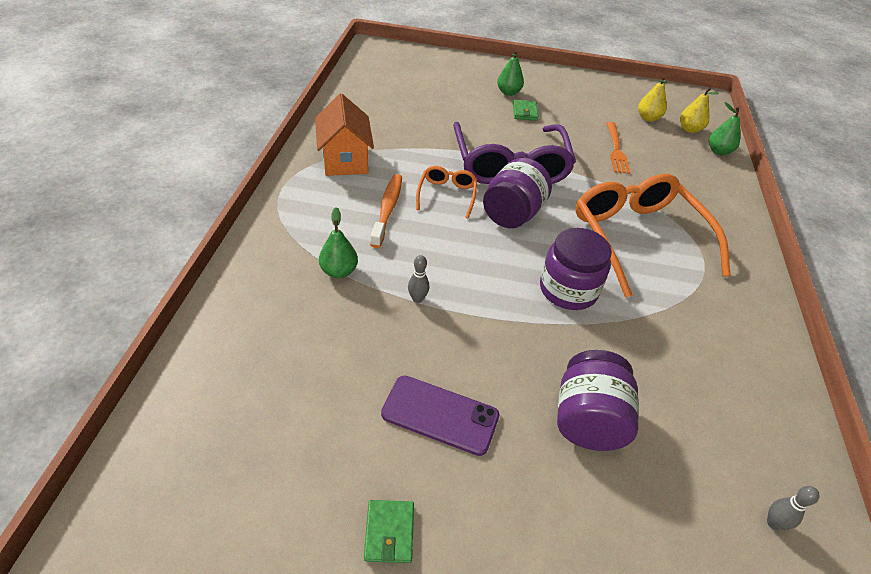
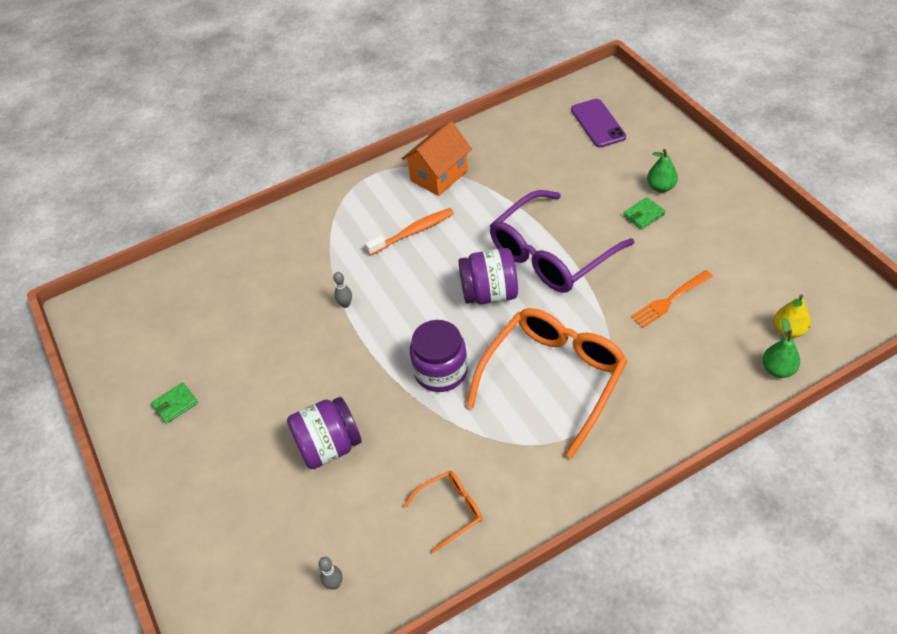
camera: 60 degrees right, 5 degrees up
green pear [319,207,358,278] -> none
purple phone [381,376,499,456] -> purple phone moved to [571,99,626,147]
orange glasses [416,166,477,219] -> orange glasses moved to [404,471,482,553]
yellow pear [638,76,667,122] -> none

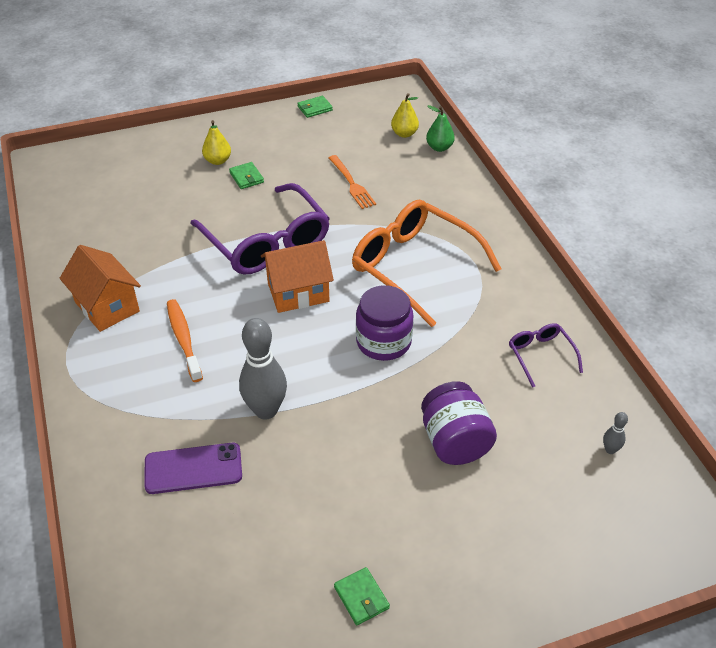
camera: 85 degrees left, 5 degrees down
grey bowling pin [333,272,352,308] -> grey bowling pin [239,318,287,420], size x2.28
orange glasses [404,471,482,553] -> purple glasses [509,323,583,388]
purple jar [459,248,518,304] -> orange house [261,240,334,313]
purple phone [571,99,626,147] -> purple phone moved to [144,443,242,494]
green pear [647,149,678,193] -> yellow pear [202,120,231,165]
none -> green wallet [297,96,333,118]

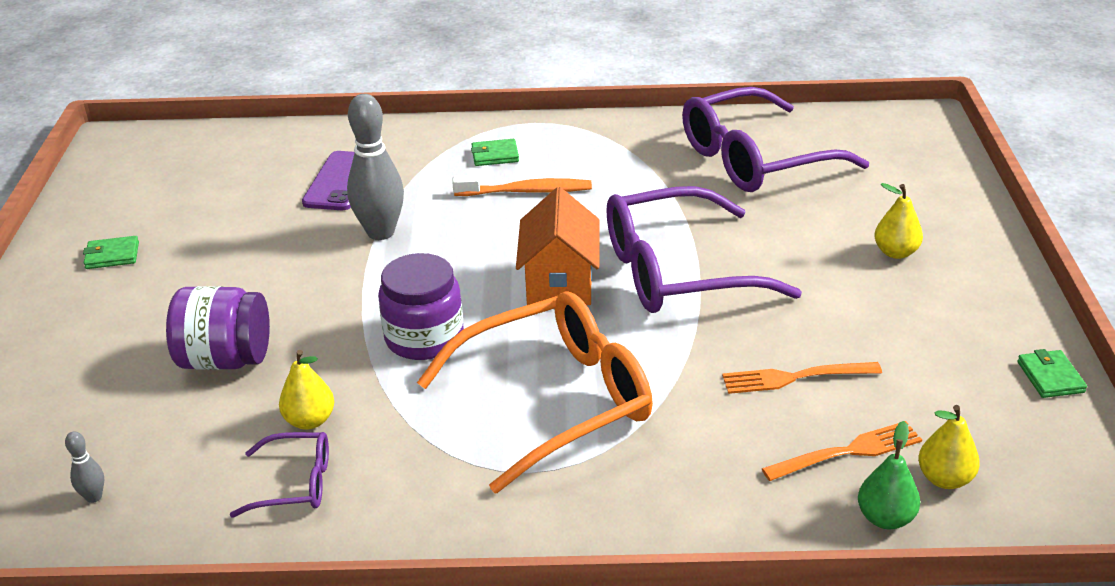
camera: 110 degrees right, 10 degrees down
orange house [60,245,141,332] -> none
green wallet [229,162,264,189] -> green wallet moved to [471,139,519,166]
none -> yellow pear [279,350,334,430]
none -> purple glasses [682,87,869,192]
none -> orange fork [762,421,922,481]

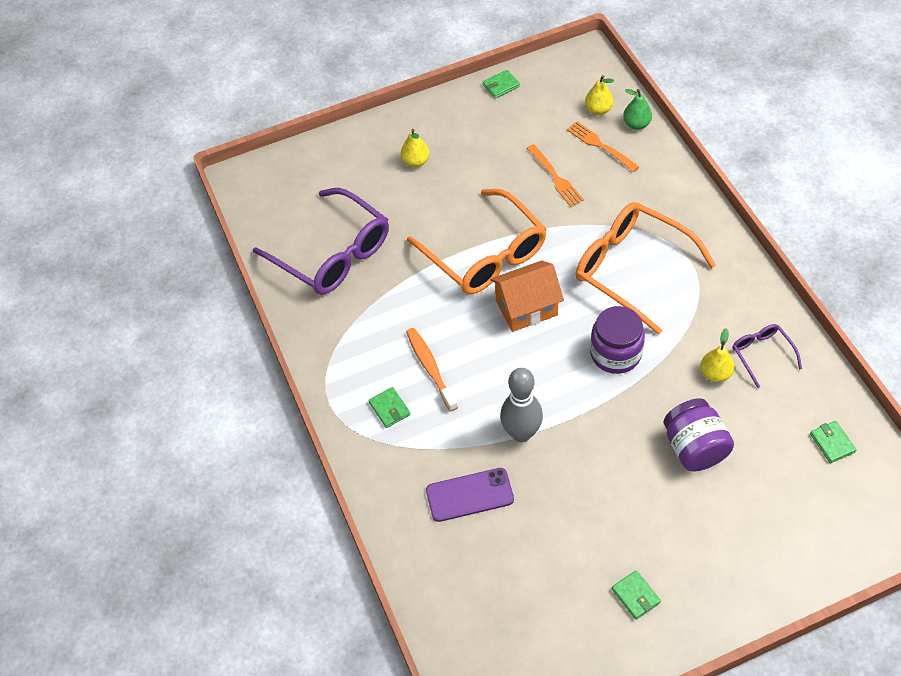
camera: 110 degrees left, 20 degrees up
grey bowling pin [65,431,104,503] -> green wallet [810,421,856,463]
purple glasses [606,186,802,313] -> orange glasses [407,189,546,294]

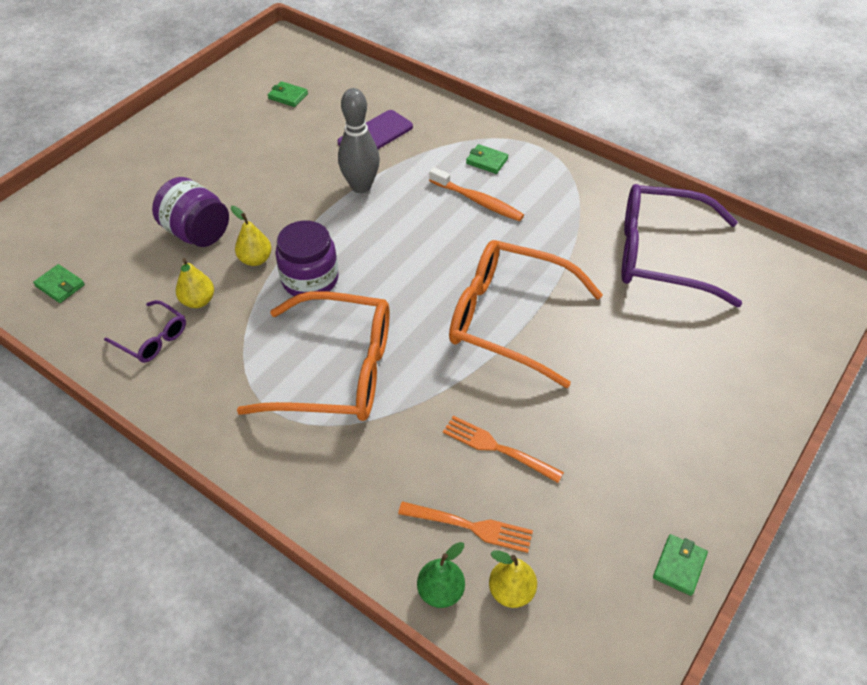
camera: 145 degrees right, 5 degrees down
yellow pear [401,129,430,167] -> yellow pear moved to [231,206,272,266]
orange house [490,261,564,332] -> none
green wallet [612,570,661,619] -> green wallet moved to [268,81,308,107]

